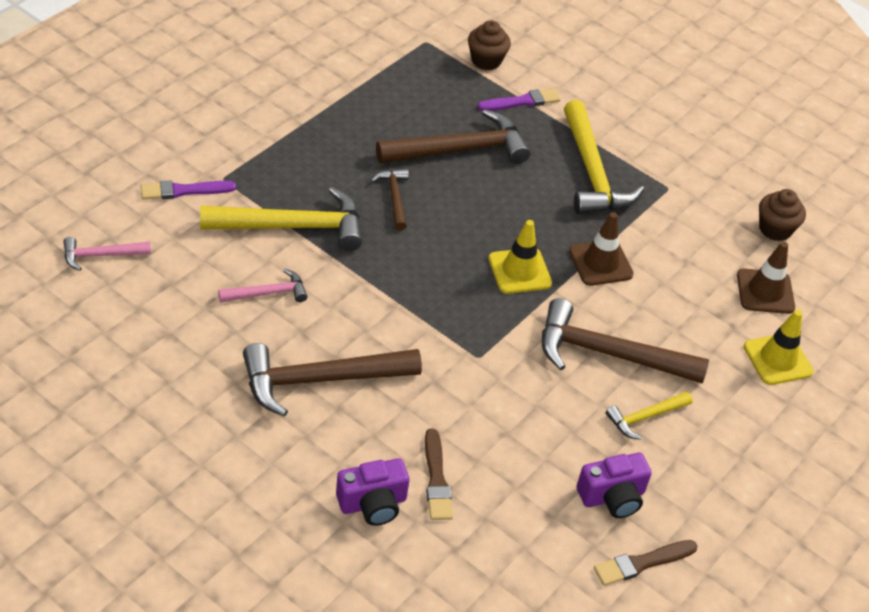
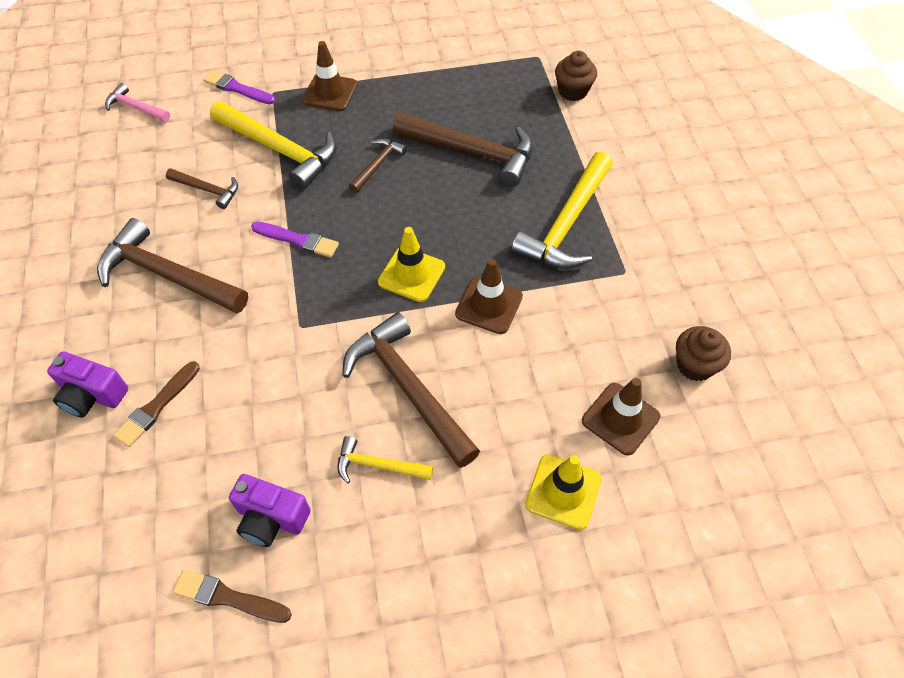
camera: 45 degrees right, 10 degrees up
pink hammer [218,269,307,302] -> brown hammer [166,168,238,209]
purple brush [477,88,561,111] -> purple brush moved to [251,222,339,258]
none -> brown traffic cone [302,41,357,111]

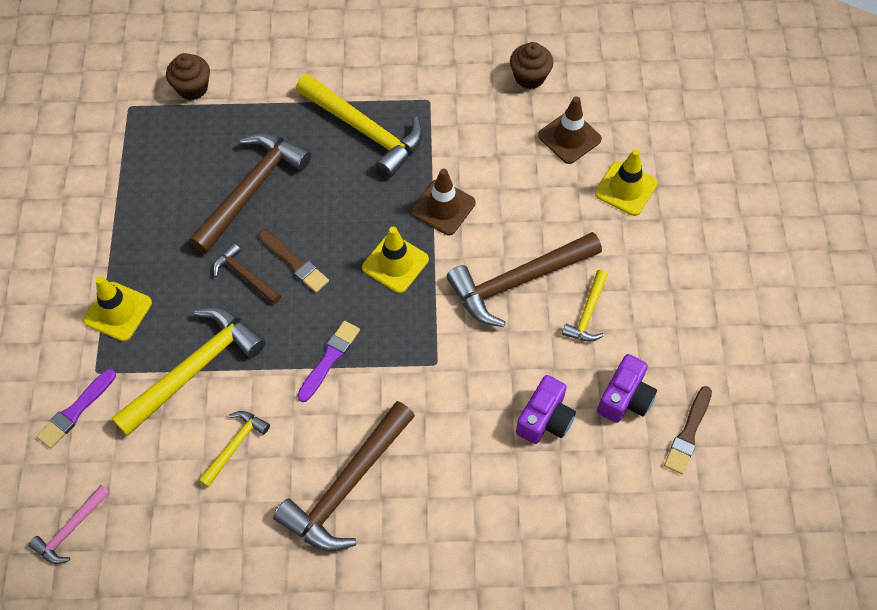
camera: 80 degrees left, 5 degrees up
purple camera [47,352,128,418] -> purple camera moved to [516,375,576,444]
brown brush [113,361,200,447] -> brown brush moved to [258,230,329,293]
brown hammer [166,168,238,209] -> yellow hammer [199,411,270,488]
brown traffic cone [302,41,357,111] -> yellow traffic cone [83,276,152,341]

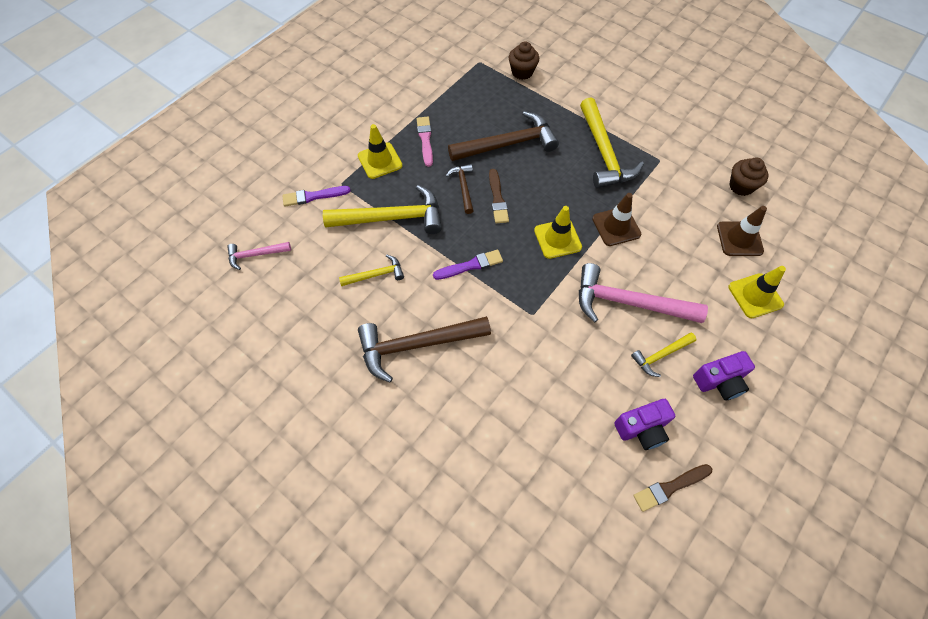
camera: 40 degrees right, 0 degrees up
brown hammer [447,232,602,327] -> pink hammer [579,263,708,323]
purple camera [516,375,576,444] -> purple camera moved to [693,351,755,401]
none -> pink brush [417,117,433,167]

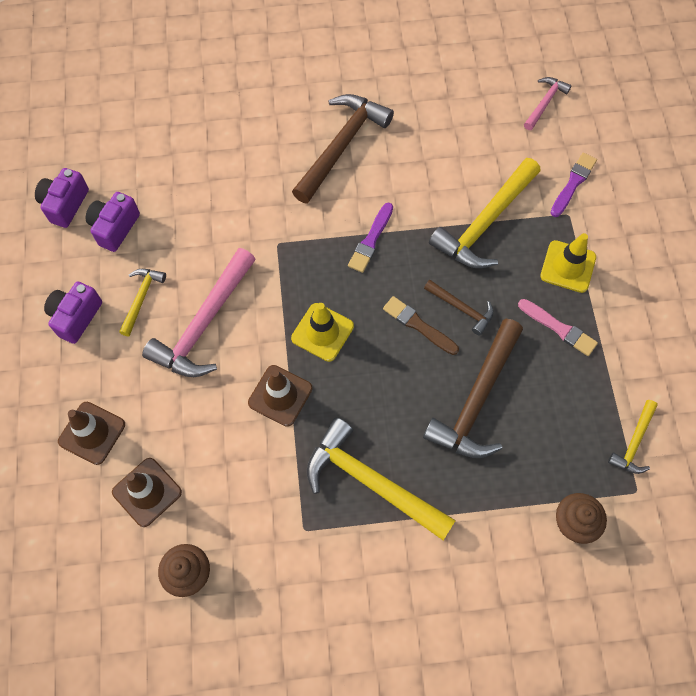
camera: 135 degrees right, 5 degrees up
yellow hammer [339,255,404,286] -> yellow hammer moved to [608,400,658,474]
pink hammer [579,263,708,323] -> pink hammer turned 150 degrees clockwise [142,248,256,377]
brown brush [633,464,712,512] -> purple camera [35,168,89,228]
yellow traffic cone [728,266,786,318] -> brown traffic cone [58,402,125,465]

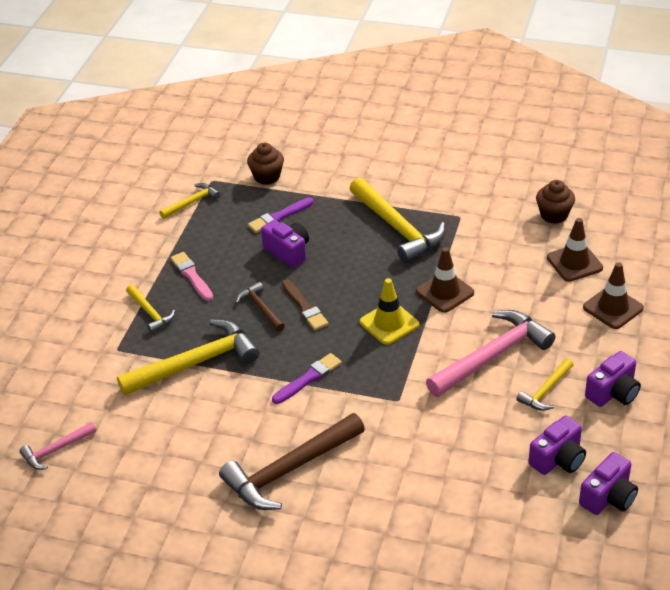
camera: 155 degrees left, 25 degrees down
brown hammer [423,319,523,458] -> purple camera [261,220,309,268]
yellow traffic cone [540,233,596,293] -> yellow hammer [126,285,175,333]
purple brush [551,152,597,217] -> purple brush moved to [248,198,313,233]

